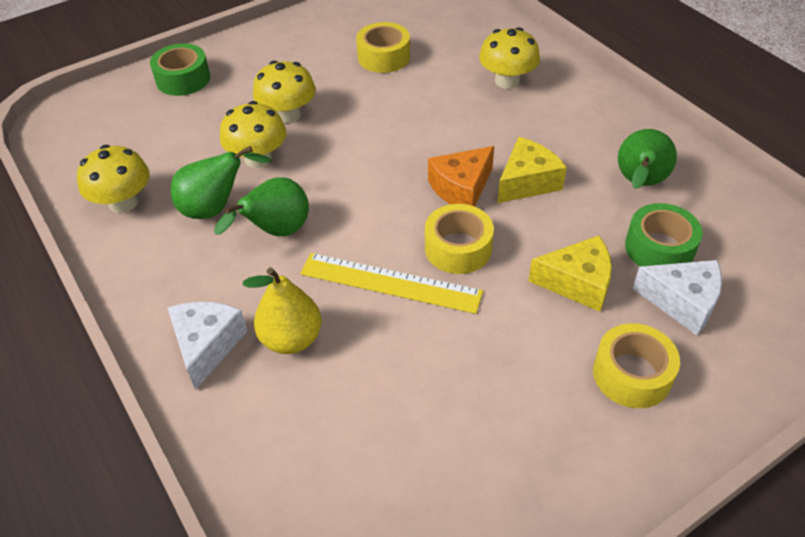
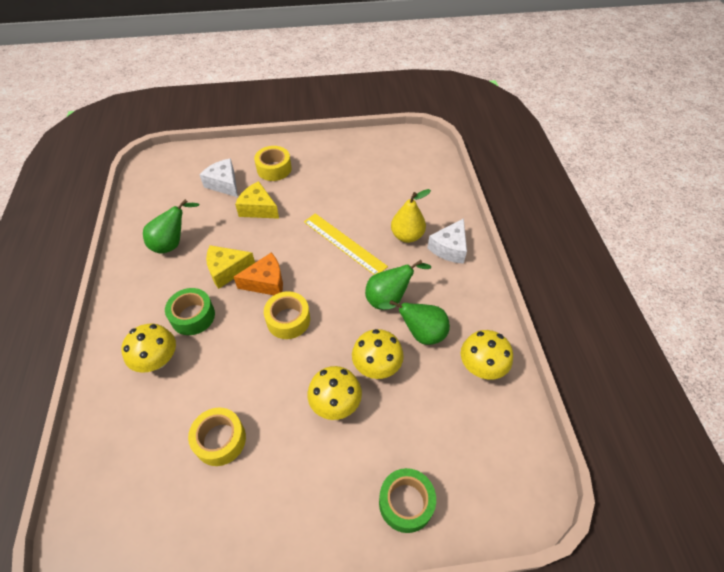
camera: 155 degrees left, 5 degrees up
yellow tape [425,204,494,274] -> yellow tape moved to [264,291,310,339]
green tape [625,203,703,267] -> green tape moved to [165,288,215,335]

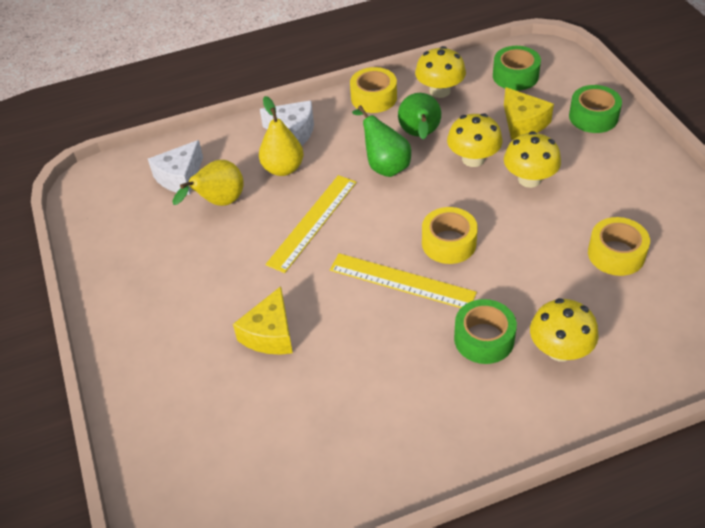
camera: 100 degrees left, 5 degrees down
green pear [143,199,200,254] -> none
white cheese [199,158,238,197] -> white cheese moved to [148,140,203,195]
yellow cheese [206,245,255,289] -> yellow cheese moved to [504,87,554,140]
orange cheese [234,253,283,295] -> yellow ruler [330,253,477,308]
yellow tape [254,146,291,181] -> yellow tape moved to [350,67,397,113]
none -> yellow pear [172,160,244,206]
none -> green tape [493,46,541,91]

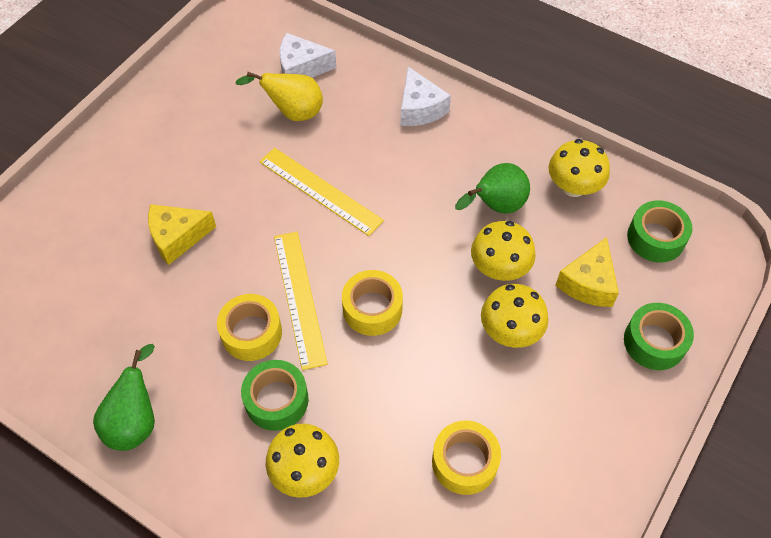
camera: 50 degrees right, 10 degrees up
yellow pear [259,96,304,176] -> none
yellow ruler [265,175,357,273] -> yellow ruler turned 45 degrees clockwise [259,148,384,236]
yellow tape [350,67,397,113] -> yellow tape moved to [217,294,282,361]
green pear [352,105,411,177] -> green pear moved to [93,344,155,451]

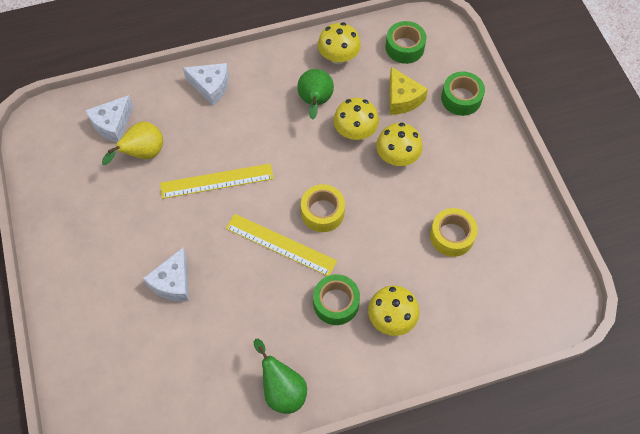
camera: 50 degrees left, 5 degrees up
yellow cheese [148,204,216,265] -> white cheese [143,247,189,302]
yellow tape [217,294,282,361] -> none

